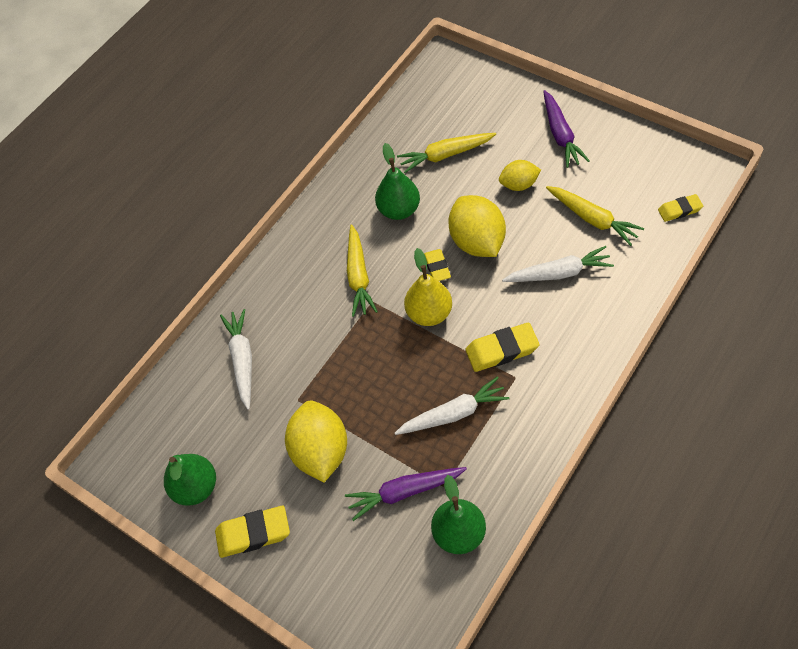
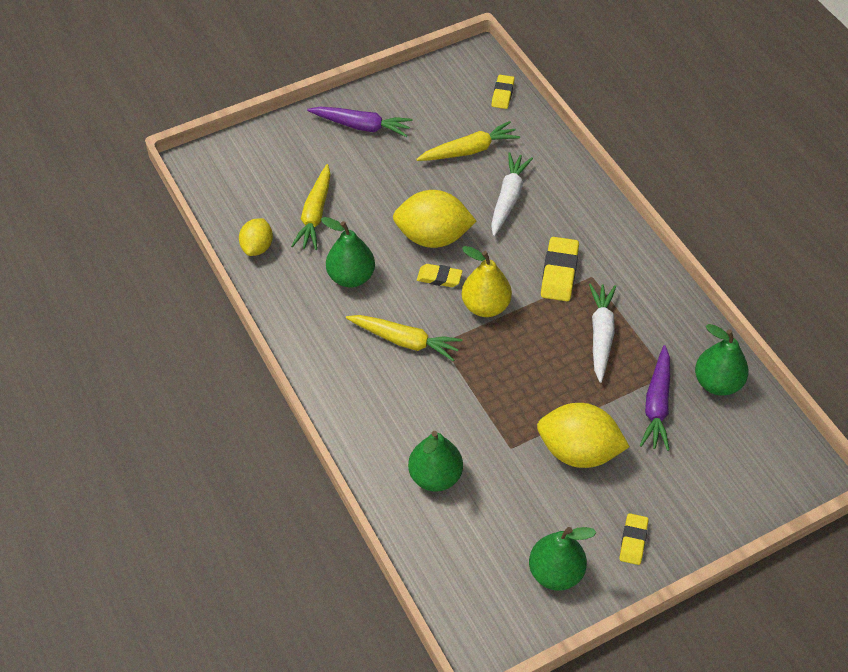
camera: 70 degrees left, 5 degrees down
yellow eraser [215,506,290,558] -> yellow eraser [619,513,648,565], size x0.63
white carrot [220,309,252,410] -> green pear [408,431,463,492]
yellow lemon [499,160,541,191] -> yellow lemon moved to [239,218,273,256]

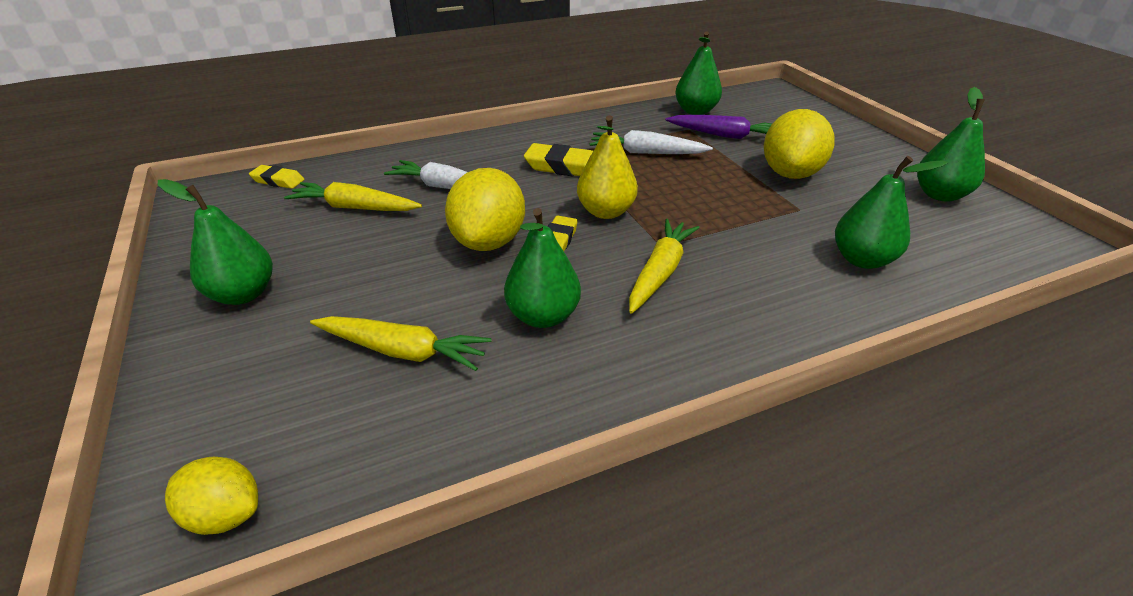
camera: 85 degrees left, 15 degrees down
yellow lemon [239,218,273,256] -> yellow lemon moved to [165,457,258,535]
purple carrot [307,107,412,137] -> green pear [158,179,273,305]
yellow carrot [416,121,520,161] -> yellow carrot turned 60 degrees counterclockwise [284,182,422,211]
yellow eraser [619,513,648,565] -> none

